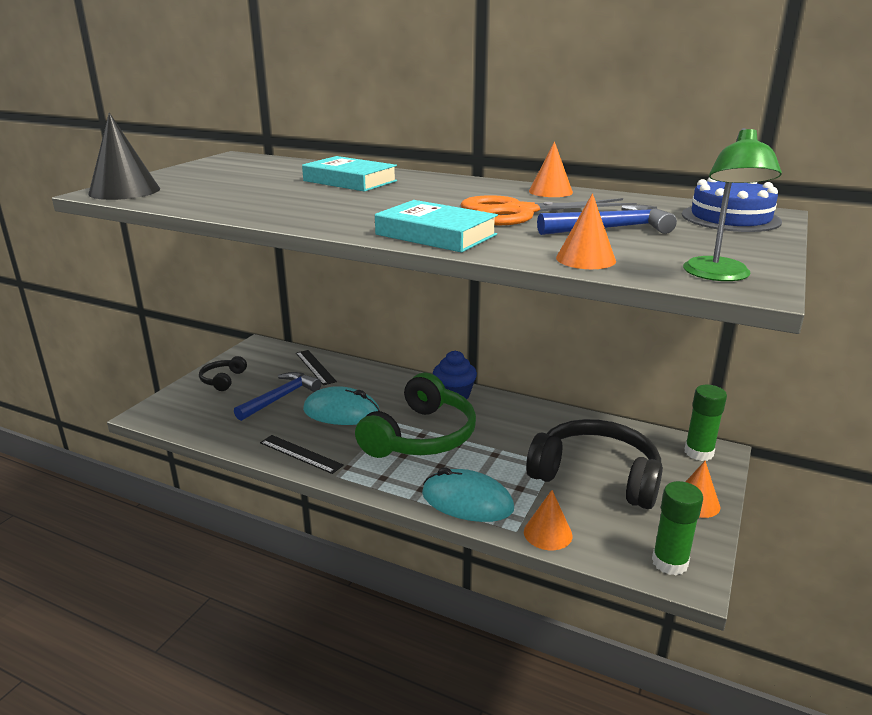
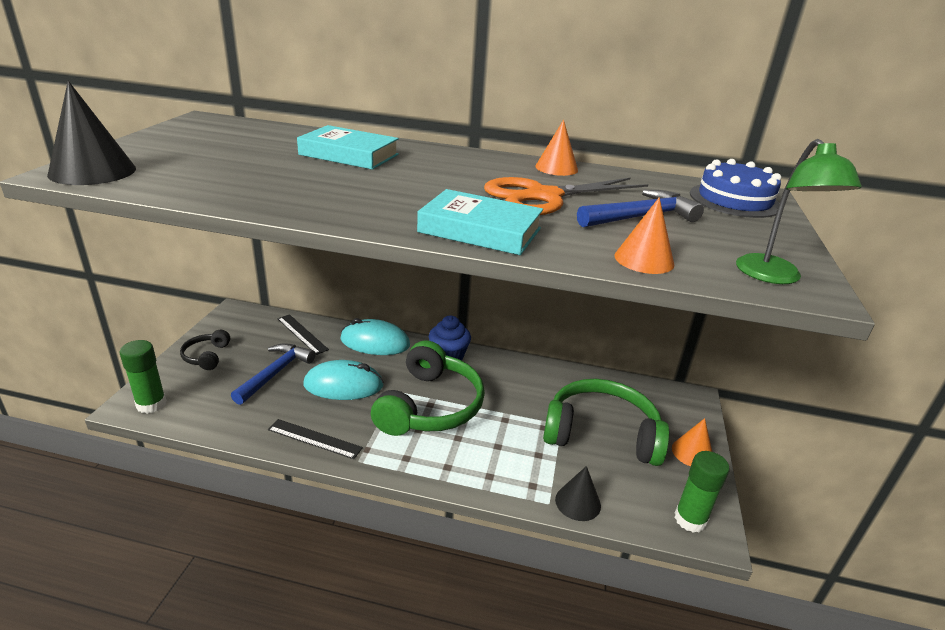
camera: 15 degrees left, 5 degrees up
turquoise mouse [422,467,514,522] -> turquoise mouse moved to [340,318,410,355]
orange cone [524,490,573,550] -> black cone [555,466,601,521]
black headphones [526,419,663,509] -> green headphones [543,379,670,466]
green glue stick [685,385,727,461] -> green glue stick moved to [120,340,167,414]

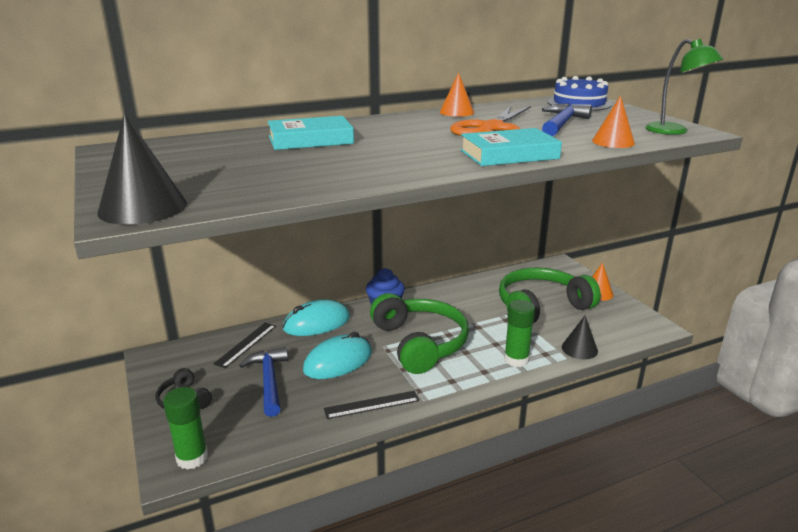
camera: 35 degrees left, 5 degrees down
black ruler [277,314,329,355] -> black ruler turned 75 degrees counterclockwise [213,323,276,368]
green glue stick [674,451,730,533] -> green glue stick moved to [504,300,535,367]

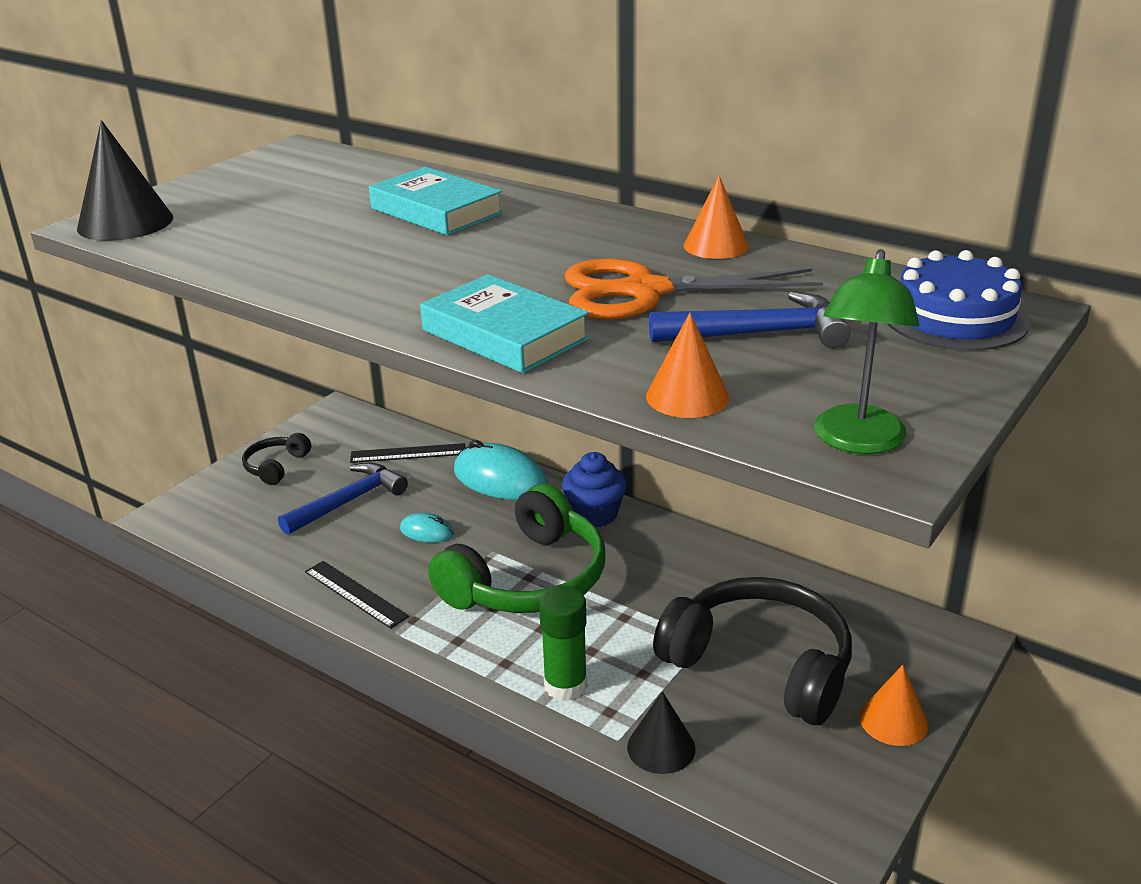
camera: 60 degrees right, 5 degrees up
green glue stick [163,387,208,470] -> none
turquoise mouse [303,332,372,379] -> turquoise mouse [400,513,454,543], size x0.51
green headphones [499,268,601,323] -> black headphones [653,577,852,725]

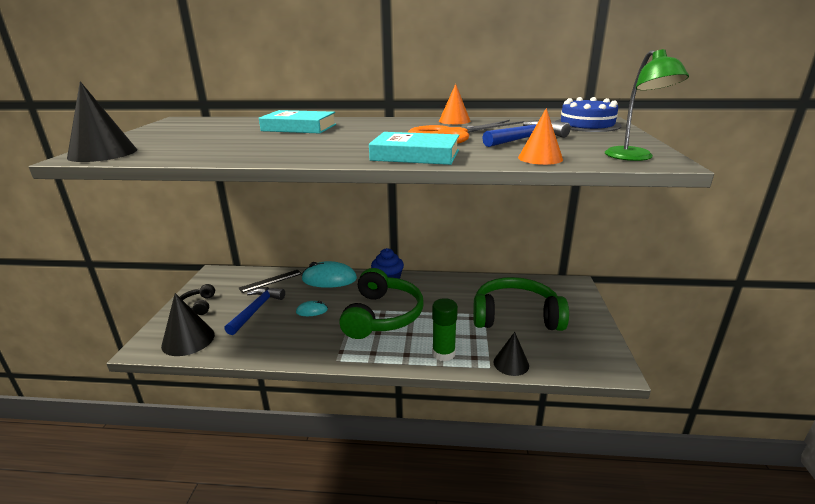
camera: 30 degrees left, 5 degrees down
black ruler [305,561,409,629] -> none
black headphones [653,577,852,725] -> green headphones [473,277,569,331]
orange cone [859,665,928,746] -> none
none -> black cone [161,293,215,356]

